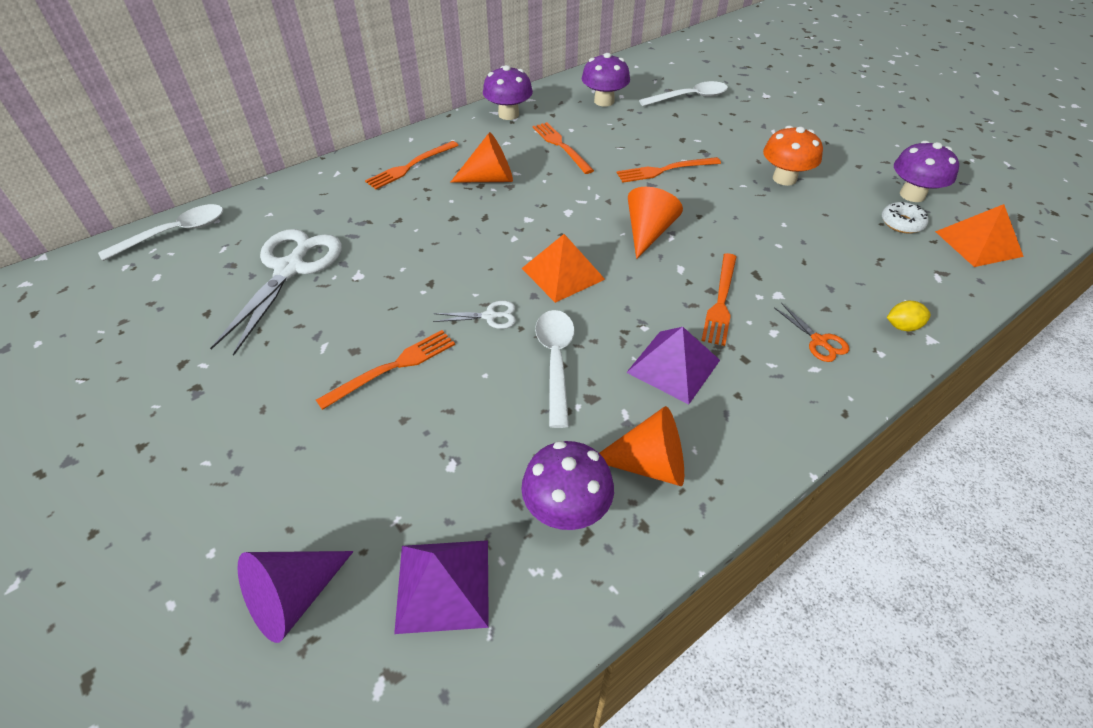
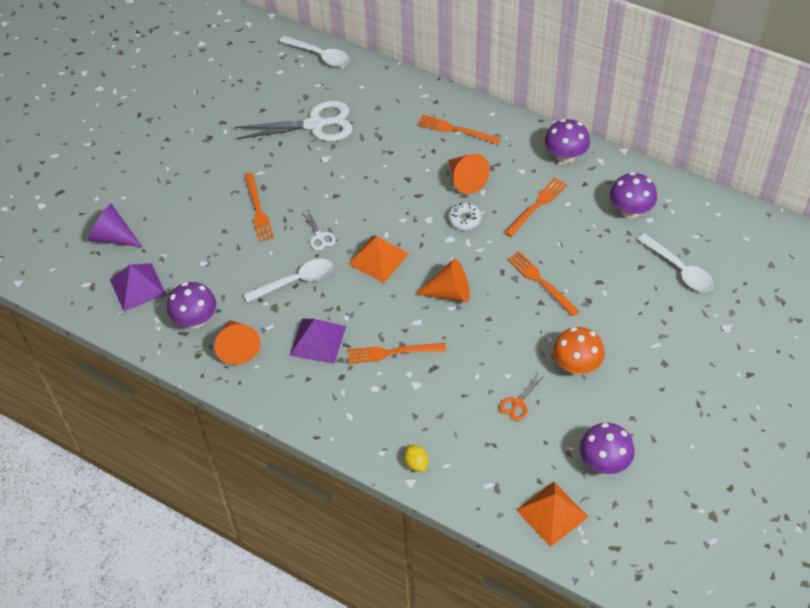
camera: 70 degrees right, 5 degrees up
orange fork [316,330,455,410] -> orange fork turned 45 degrees clockwise [244,173,274,242]
orange scissors [774,303,849,362] -> orange scissors moved to [499,373,545,421]
white donut [882,202,928,234] -> white donut moved to [448,203,481,230]

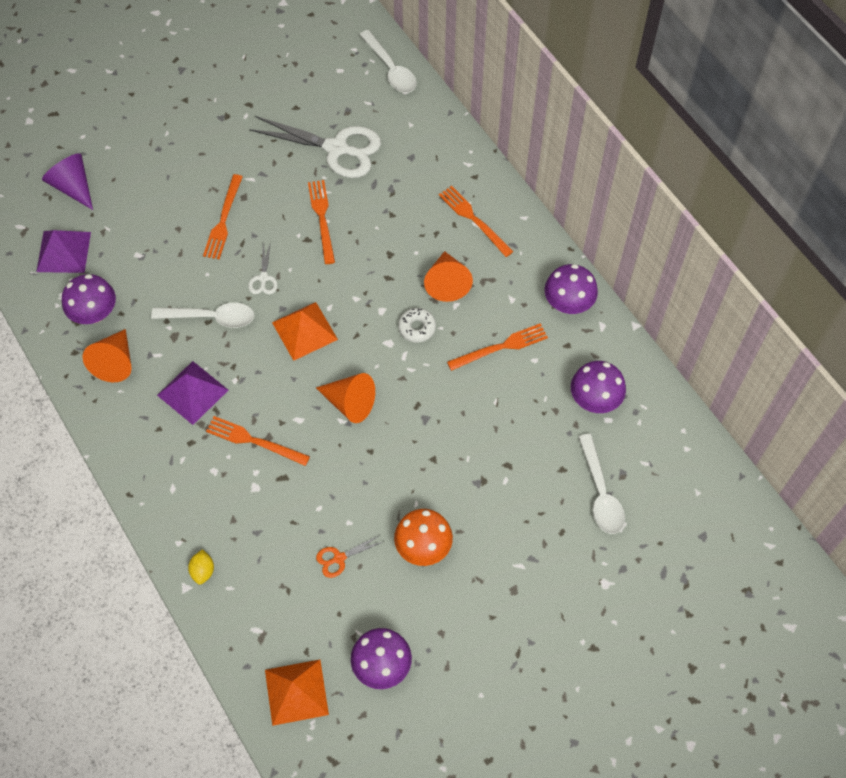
camera: 25 degrees right, 10 degrees up
orange fork [507,251,580,316] -> orange fork moved to [308,180,335,264]

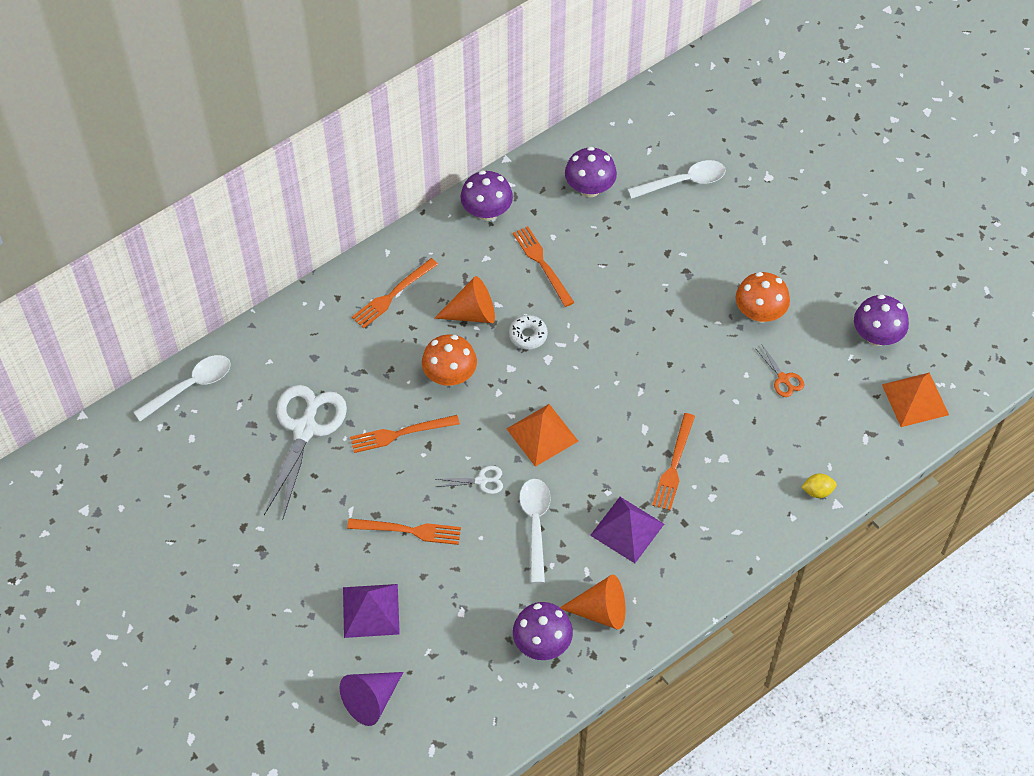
camera: 95 degrees left, 5 degrees down
purple pyramid [36,230,91,273] -> purple pyramid moved to [343,584,400,638]
orange cone [316,373,375,423] -> none
none -> orange mushroom [422,334,477,386]

